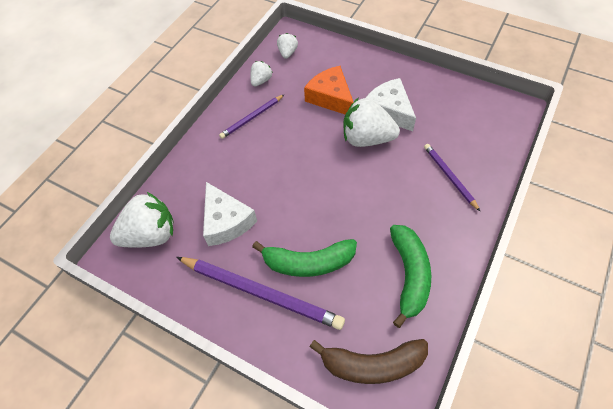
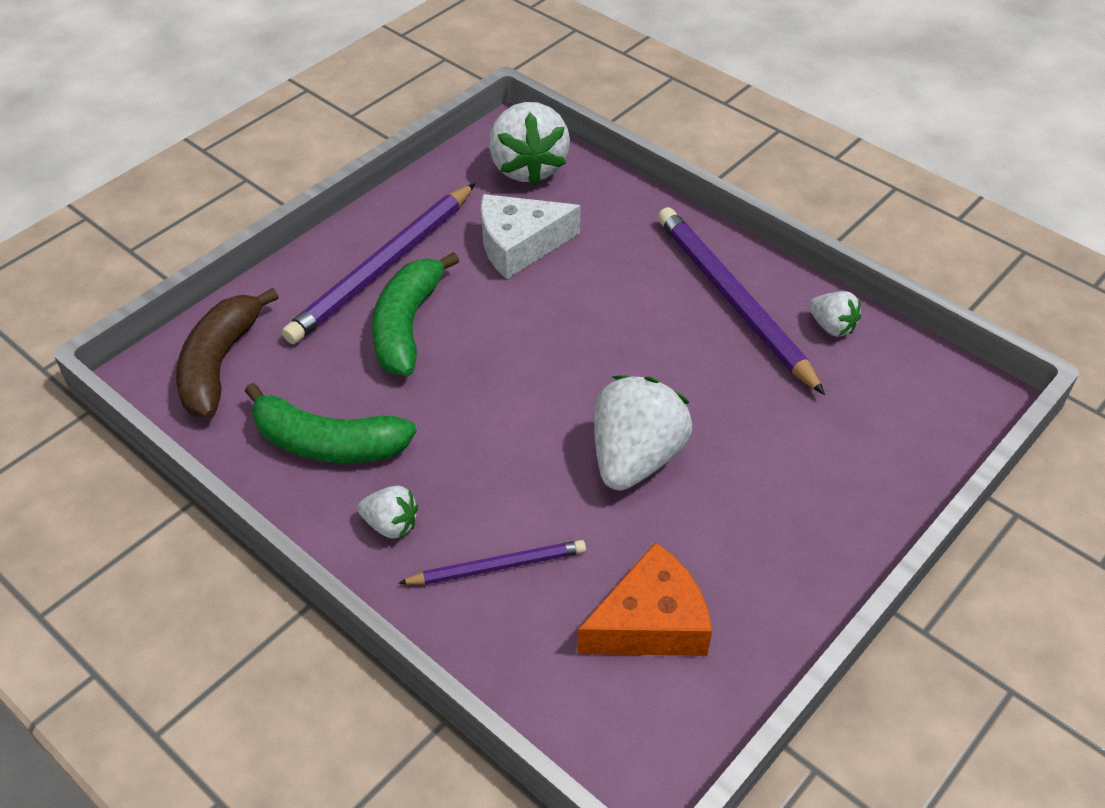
camera: 100 degrees right, 10 degrees down
purple pencil [219,94,285,139] -> purple pencil [658,207,825,395], size x1.82
white strawberry [277,33,298,59] -> white strawberry moved to [357,486,418,539]
orange cheese [304,66,353,114] -> orange cheese moved to [577,542,712,656]
white cheese [366,78,416,132] -> none

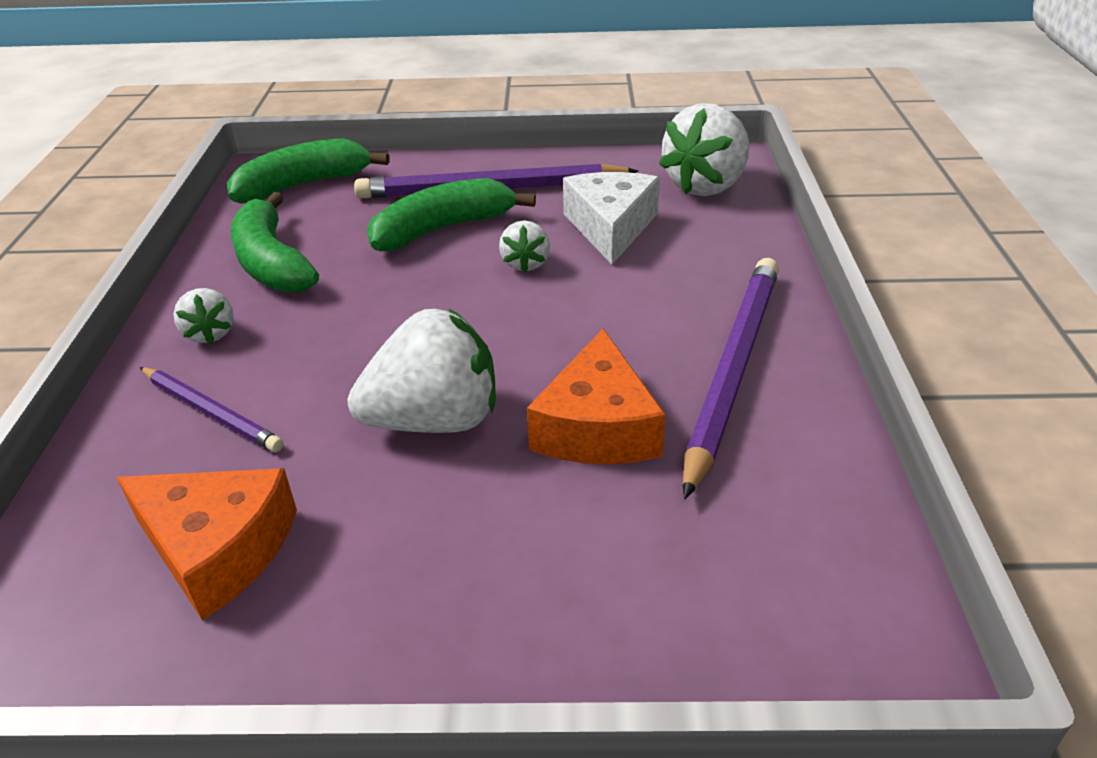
camera: 50 degrees right, 10 degrees down
brown banana [176,288,279,418] -> green banana [227,138,390,204]
white cheese [481,194,581,279] -> white cheese turned 60 degrees clockwise [563,172,660,265]
white strawberry [808,291,861,337] -> white strawberry moved to [499,220,550,272]
none -> orange cheese [527,329,666,464]

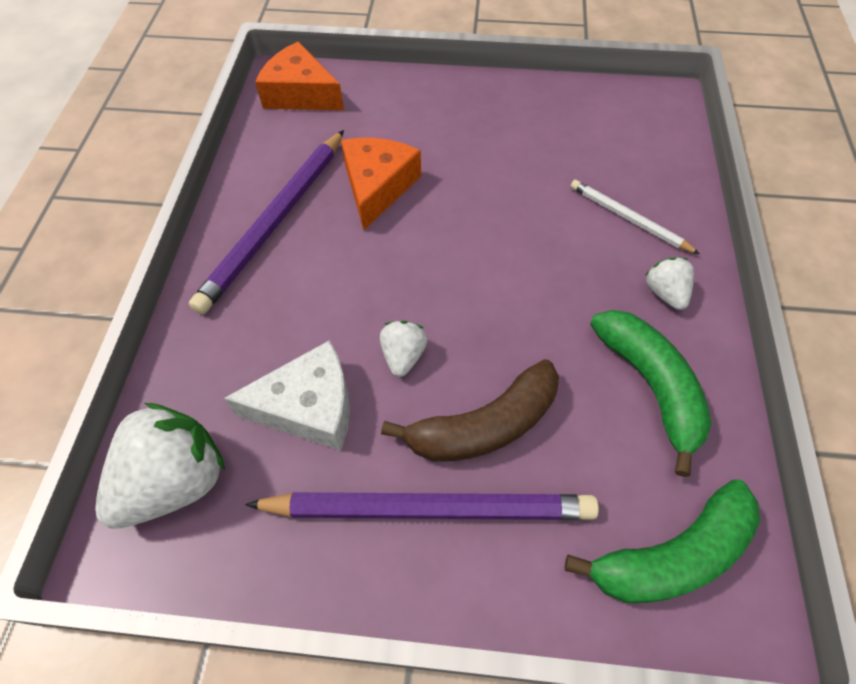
camera: 175 degrees left, 20 degrees up
orange cheese [116,468,297,620] -> orange cheese moved to [255,42,344,110]
purple pencil [140,367,284,452] -> white pencil [571,180,700,254]
white strawberry [348,309,496,433] -> none
green banana [367,178,536,251] -> brown banana [381,359,559,462]
white cheese [563,172,660,265] -> white cheese turned 105 degrees counterclockwise [224,340,350,451]

